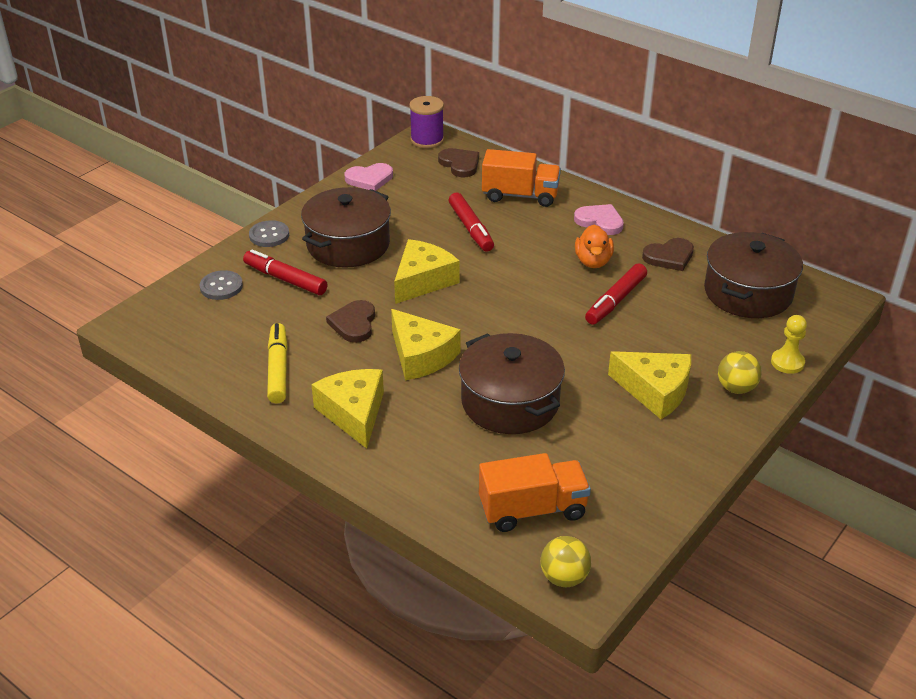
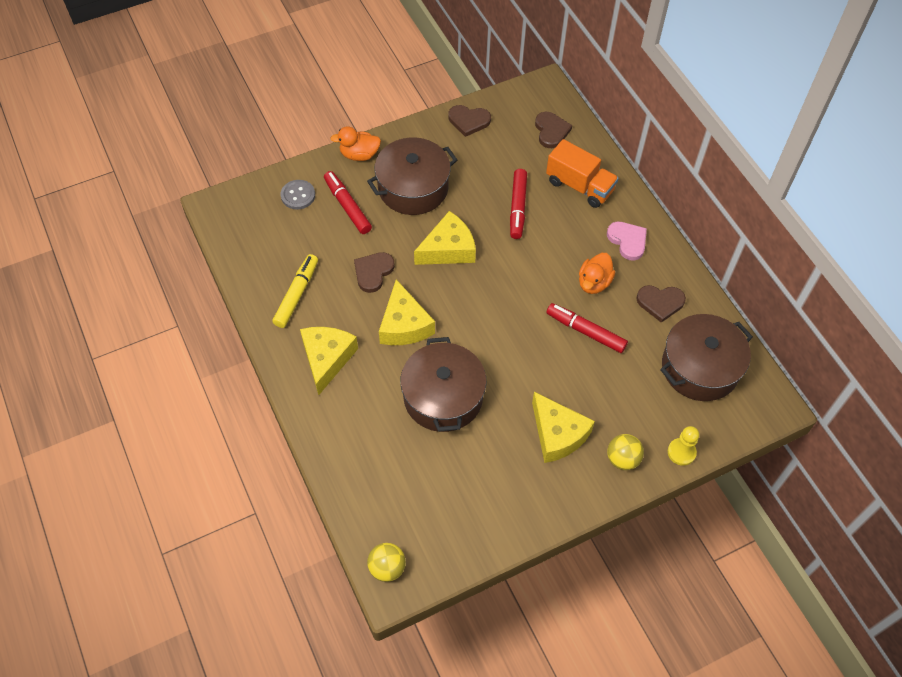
camera: 25 degrees right, 20 degrees up
grey button [249,220,289,247] -> orange duck [330,126,381,161]
pink heart [344,163,393,191] -> brown heart [448,105,491,137]
purple spool [409,96,444,148] -> none
orange truck [479,453,591,532] -> none
red marker [585,263,647,325] -> red marker turned 60 degrees clockwise [546,303,628,353]

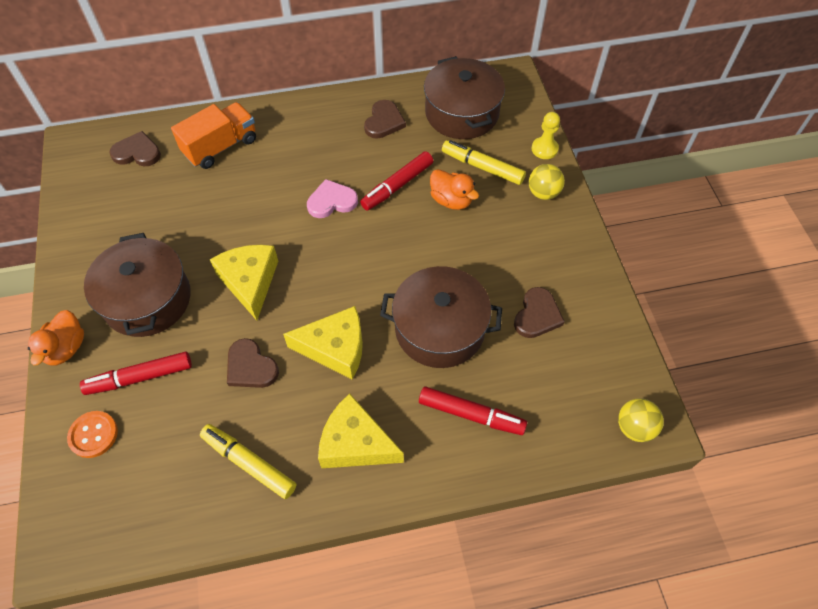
camera: 75 degrees left, 0 degrees up
grey button [281,180,315,210] -> orange button [67,411,118,458]
brown heart [448,105,491,137] -> brown heart moved to [514,287,565,338]
red marker [510,169,527,239] -> red marker moved to [419,386,527,435]
yellow cheese [532,392,595,463] -> none
orange duck [579,253,615,294] -> orange duck moved to [430,169,479,210]
pink heart [607,222,647,260] -> pink heart moved to [307,179,358,218]
none -> yellow marker [442,140,526,185]

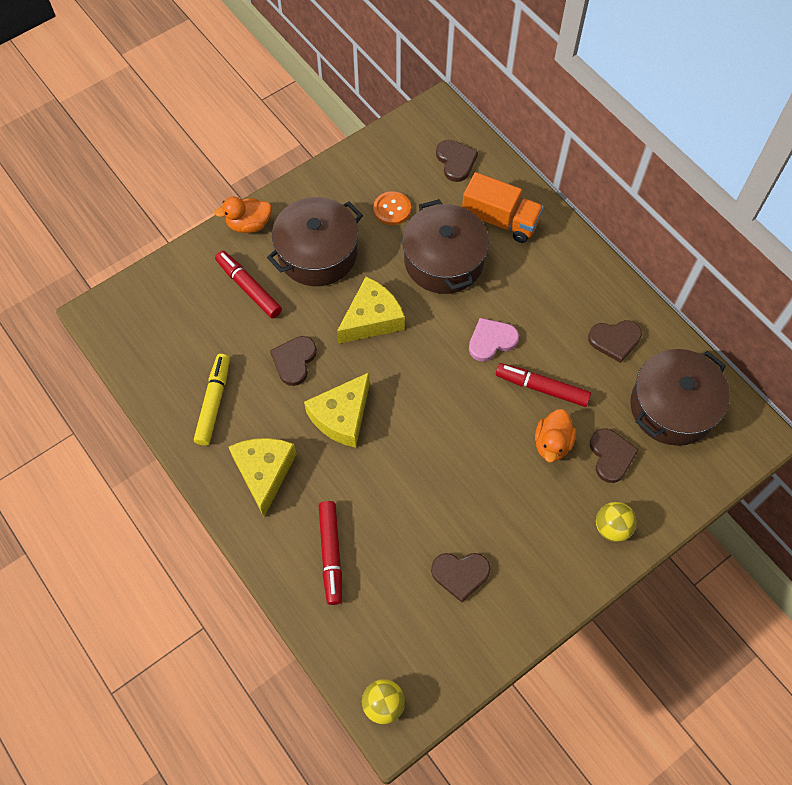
camera: 65 degrees right, 5 degrees up
orange button [67,411,118,458] -> orange button moved to [373,191,411,225]
yellow cheese [283,306,363,380] -> yellow cheese turned 60 degrees clockwise [304,372,370,448]
pink heart [307,179,358,218] -> pink heart turned 75 degrees counterclockwise [469,318,519,362]
brown pot [380,266,502,368] -> brown pot moved to [402,199,489,294]
yellow marker [442,140,526,185] -> brown heart [590,428,639,483]
yellow pawn [532,112,560,159] -> none

